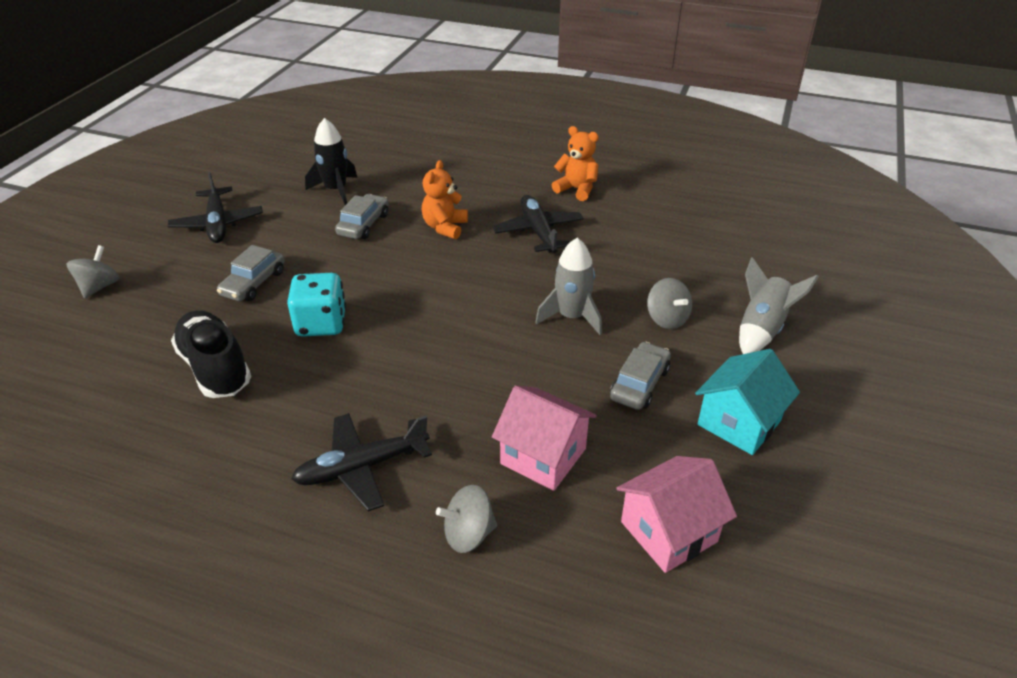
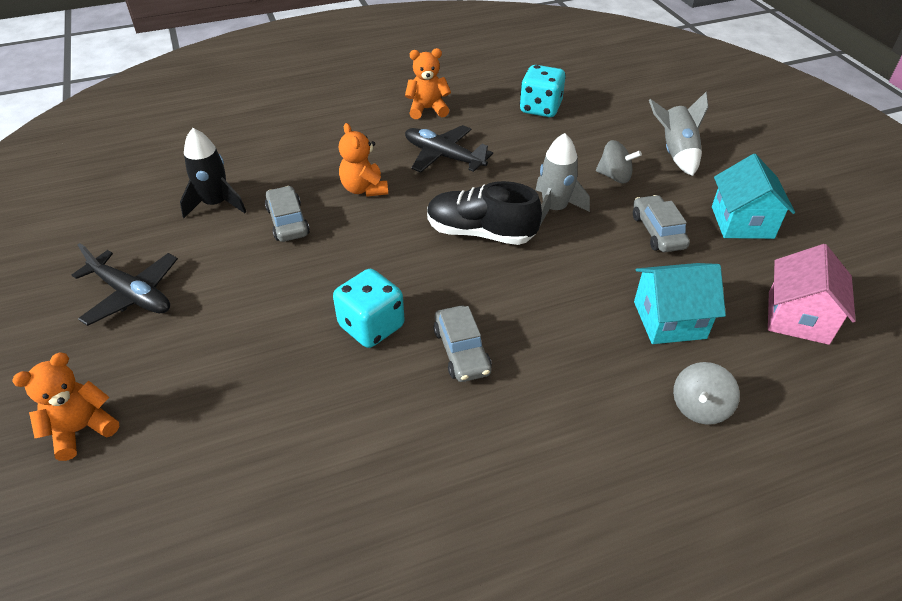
camera: 40 degrees left, 5 degrees up
grey spinning top [66,245,120,298] -> orange teddy bear [12,353,119,461]
black shoe [171,310,251,398] -> black shoe moved to [427,181,542,245]
grey car [217,245,285,301] -> grey car moved to [434,306,492,382]
black plane [291,413,432,511] -> none
pink house [492,385,597,491] -> turquoise house [634,263,726,344]
none -> turquoise dice [520,65,565,117]

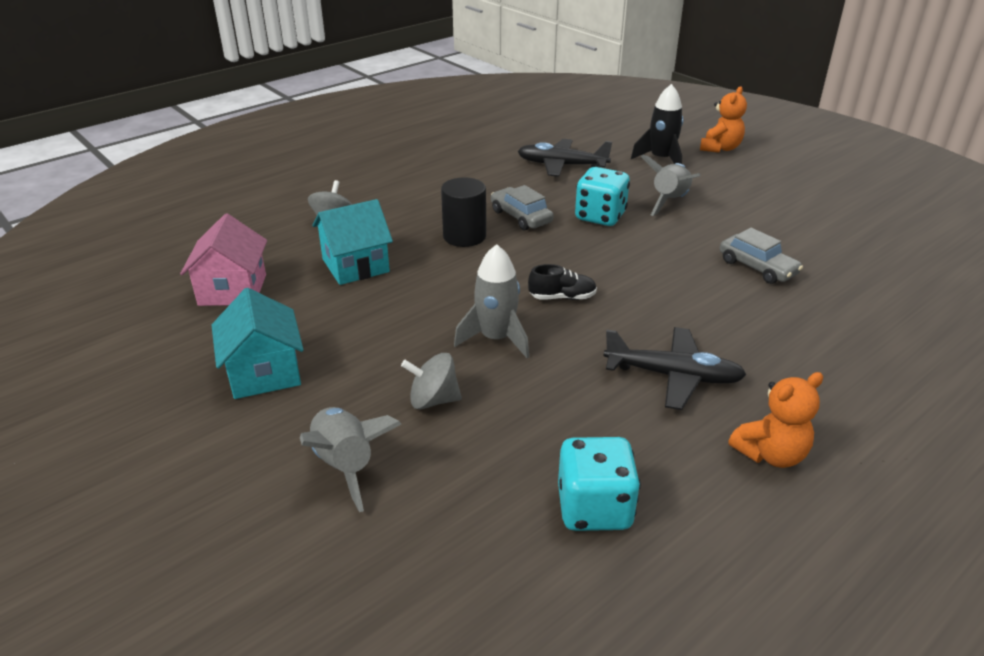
camera: 160 degrees right, 10 degrees down
black plane [72,243,178,326] -> black plane moved to [517,139,612,177]
black rocket [180,128,246,218] -> black rocket moved to [631,84,684,164]
orange teddy bear [339,123,388,197] -> none
black shoe [427,181,542,245] -> black shoe [528,264,597,300], size x0.54
grey car [633,195,690,252] -> none
none -> black cylinder [441,177,486,247]
none -> grey rocket [640,154,700,216]

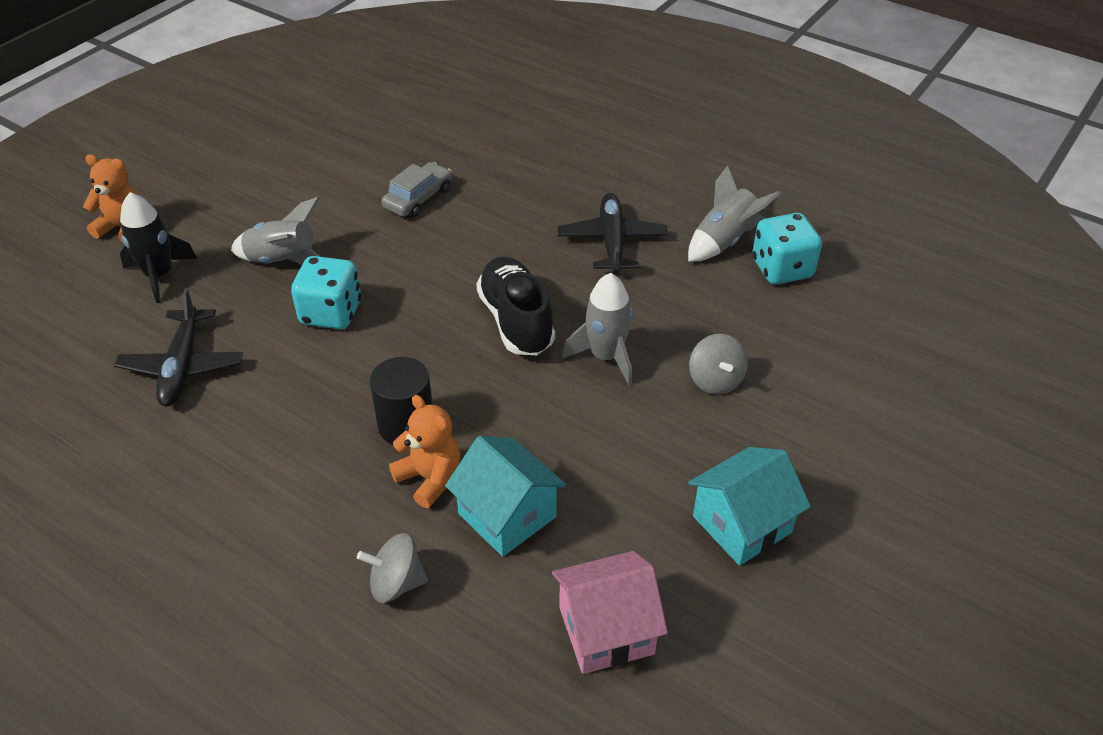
camera: 105 degrees left, 10 degrees up
grey rocket [300,407,401,512] -> grey rocket moved to [688,165,780,261]
grey car [491,185,554,230] -> none
black shoe [528,264,597,300] -> black shoe [476,257,555,355], size x1.85
orange teddy bear [728,372,823,468] -> orange teddy bear moved to [389,395,460,508]

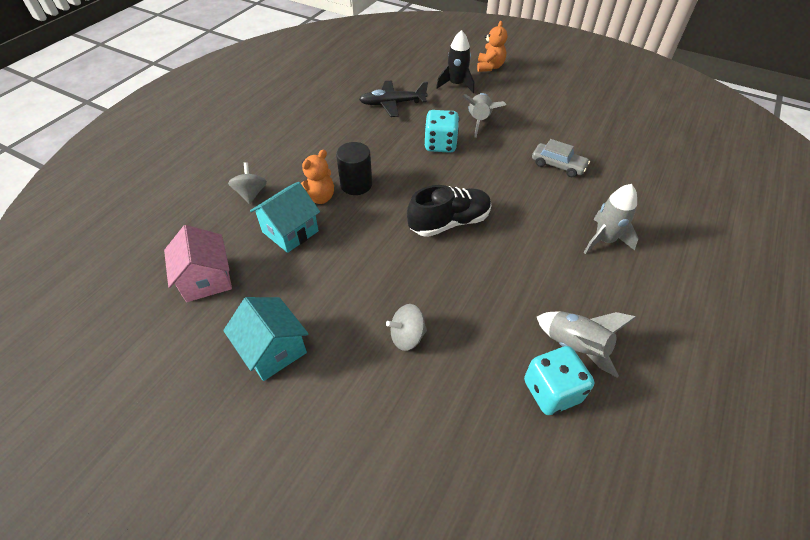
camera: 85 degrees right, 5 degrees up
black plane [558,193,668,274] -> none
grey rocket [562,273,633,385] -> grey rocket moved to [584,184,638,254]

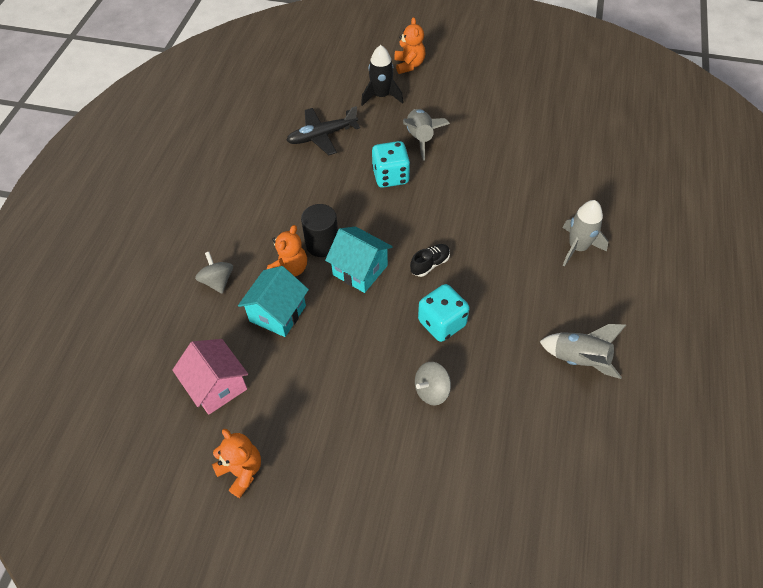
camera: 15 degrees left, 5 degrees up
turquoise house [223,297,309,381] -> turquoise house moved to [325,226,393,293]
black shoe [407,185,491,237] -> black shoe [410,244,450,277], size x0.54
turquoise dice [524,346,594,415] -> turquoise dice moved to [418,284,470,342]
grey car [532,139,590,177] -> none
none -> orange teddy bear [212,429,261,498]

